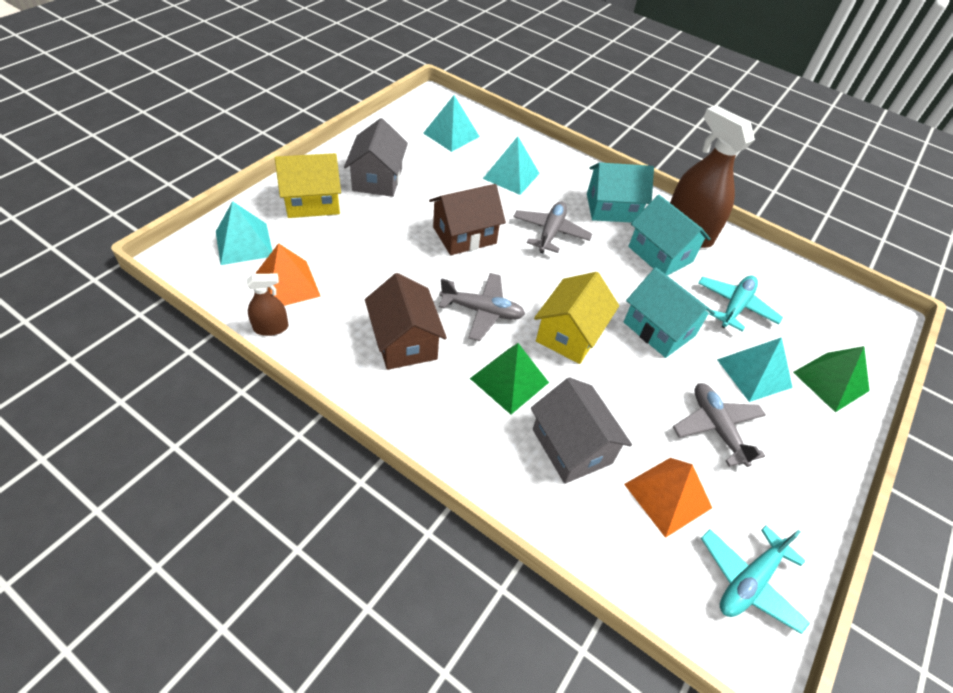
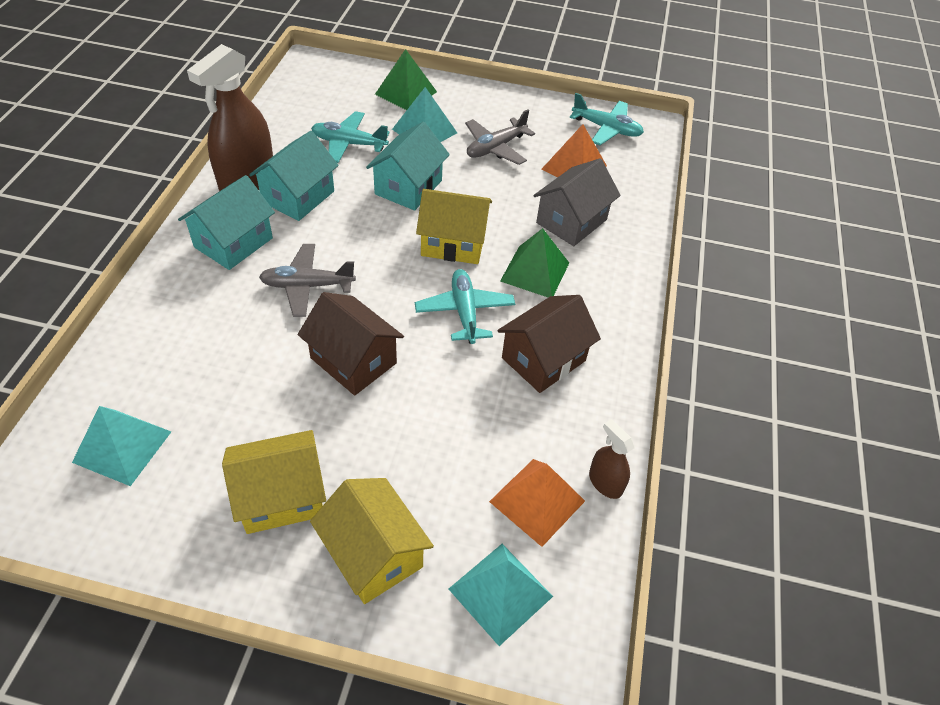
camera: 110 degrees left, 0 degrees up
grey house [344,118,408,197] -> yellow house [222,430,326,534]
grey plane [439,273,525,341] -> turquoise plane [415,269,515,344]
turquoise pyramid [483,136,540,195] -> none
turquoise house [587,162,654,223] -> turquoise house turned 60 degrees clockwise [178,175,275,270]

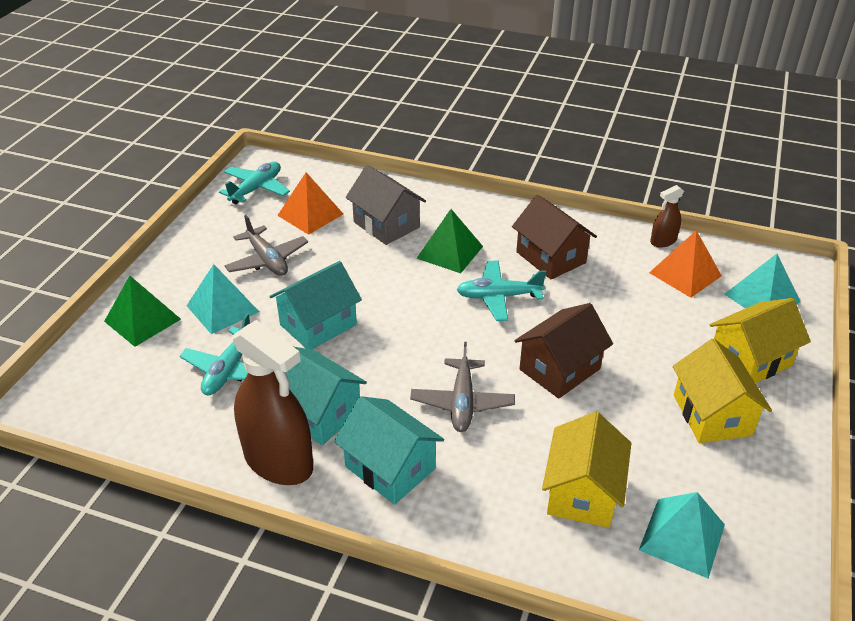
camera: 80 degrees left, 10 degrees down
turquoise house [366,122,450,211] -> turquoise house turned 75 degrees counterclockwise [269,261,362,349]
yellow house [416,189,492,264] -> yellow house moved to [542,412,631,528]

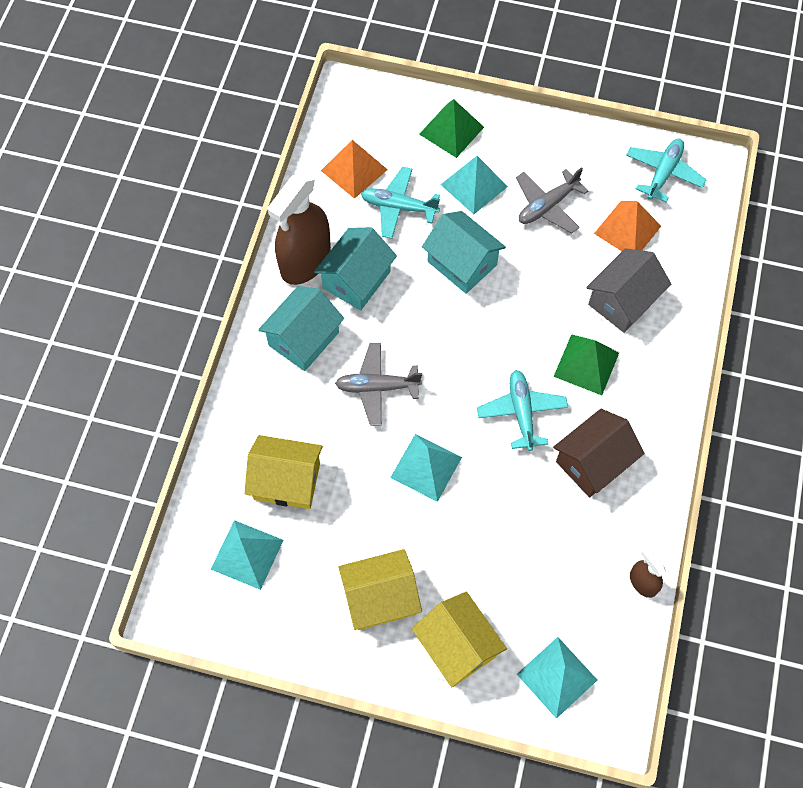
camera: 85 degrees right, 25 degrees up
turquoise plane [219,162,290,204] -> turquoise plane turned 90 degrees counterclockwise [626,138,707,202]
brown house [514,303,613,399] -> turquoise pyramid [390,434,462,502]
orange pyramid [649,230,722,298] -> orange pyramid moved to [321,140,388,199]

